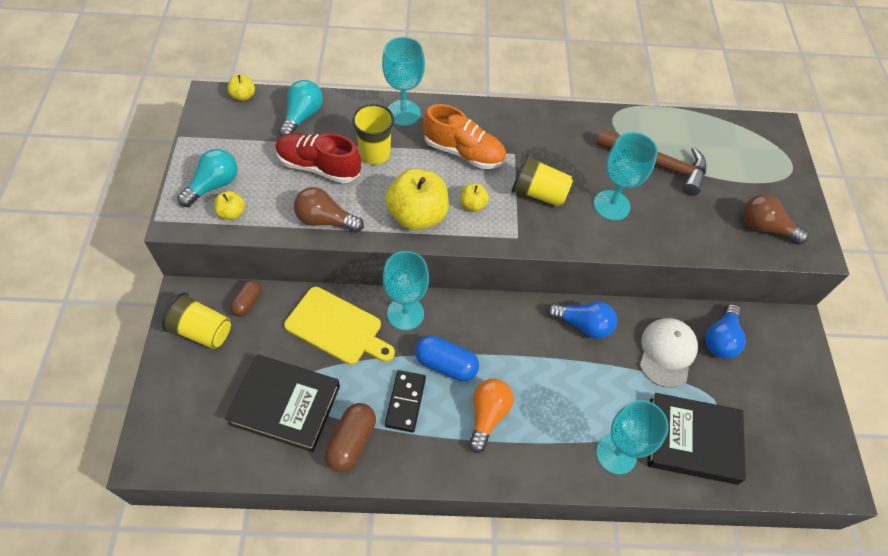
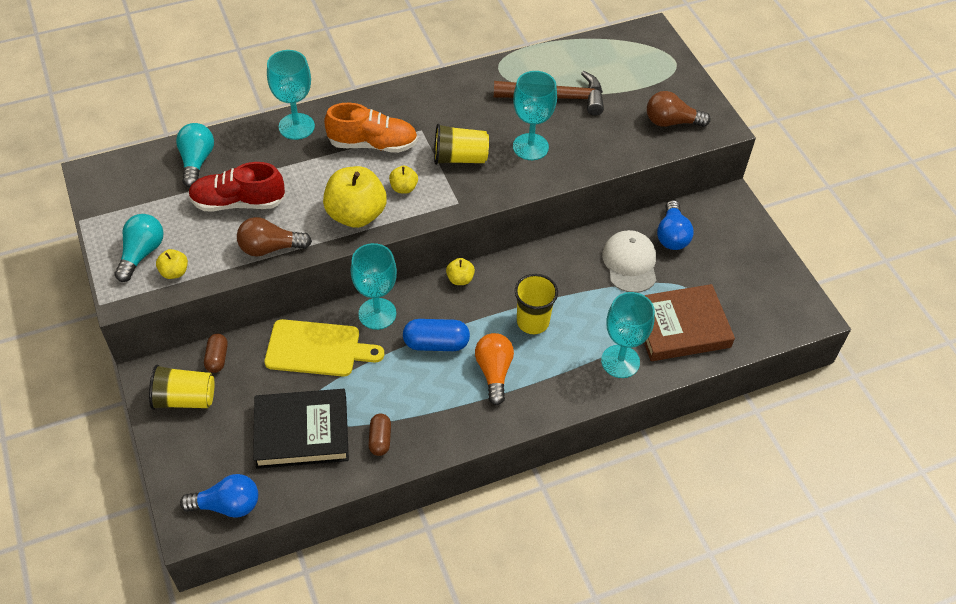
camera: 20 degrees left, 5 degrees down
yellow apple [228,74,255,101] -> yellow apple moved to [446,258,475,285]
brown capsule [324,403,376,472] -> brown capsule [368,414,391,456], size x0.63
yellow cup [352,104,394,165] -> yellow cup moved to [515,274,558,334]
black domino [385,370,426,432] -> none
blue light bulb [547,301,617,339] -> blue light bulb moved to [180,474,258,518]
black book [647,393,746,485] -> brown book [644,284,735,361]

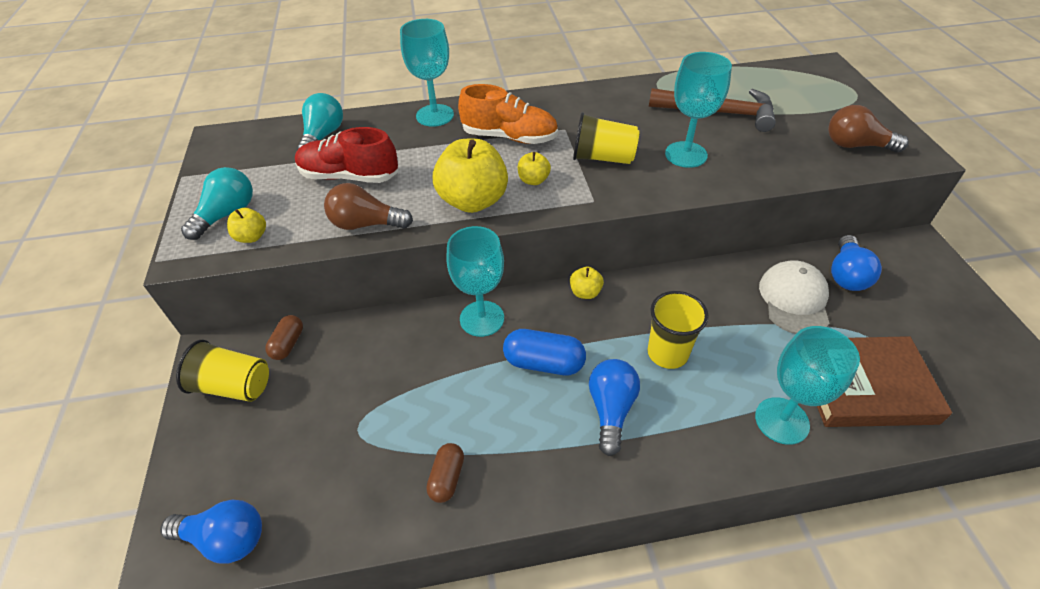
camera: 15 degrees right, 5 degrees down
black book [253,389,349,469] -> none
yellow cutting board [264,319,384,377] -> none
orange light bulb [475,333,514,405] -> blue light bulb [589,359,640,456]

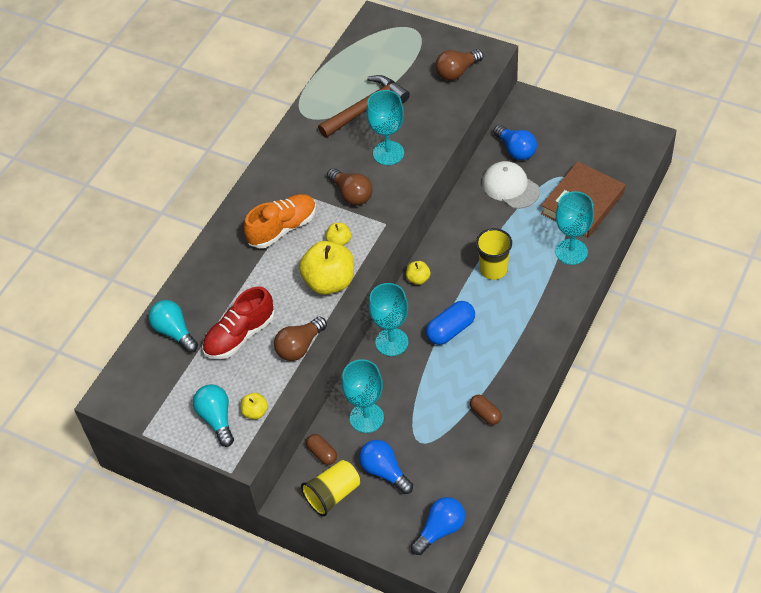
camera: 50 degrees left, 5 degrees up
turquoise goblet [400,19,454,127] -> turquoise goblet moved to [342,359,384,433]
yellow cup [573,112,640,164] -> brown light bulb [327,168,373,205]
blue light bulb [589,359,640,456] -> blue light bulb moved to [359,440,413,494]

